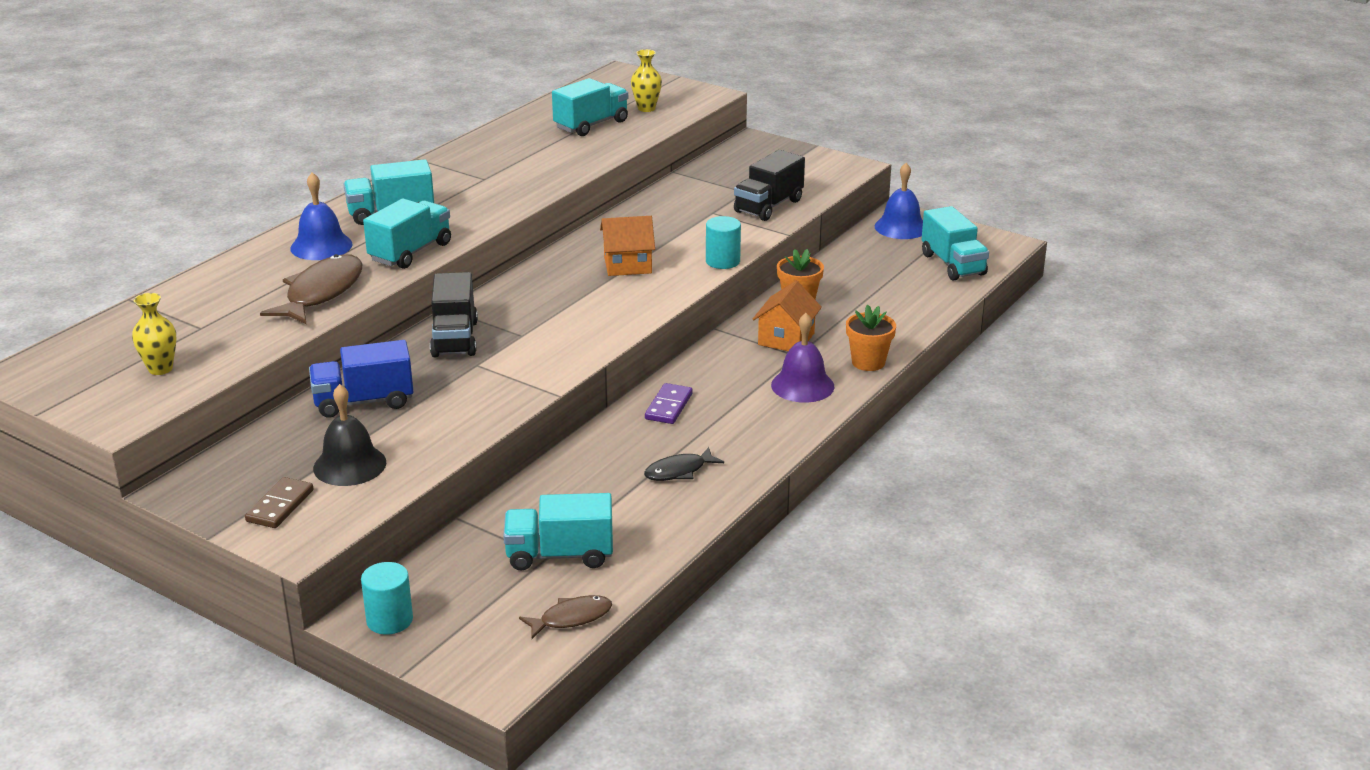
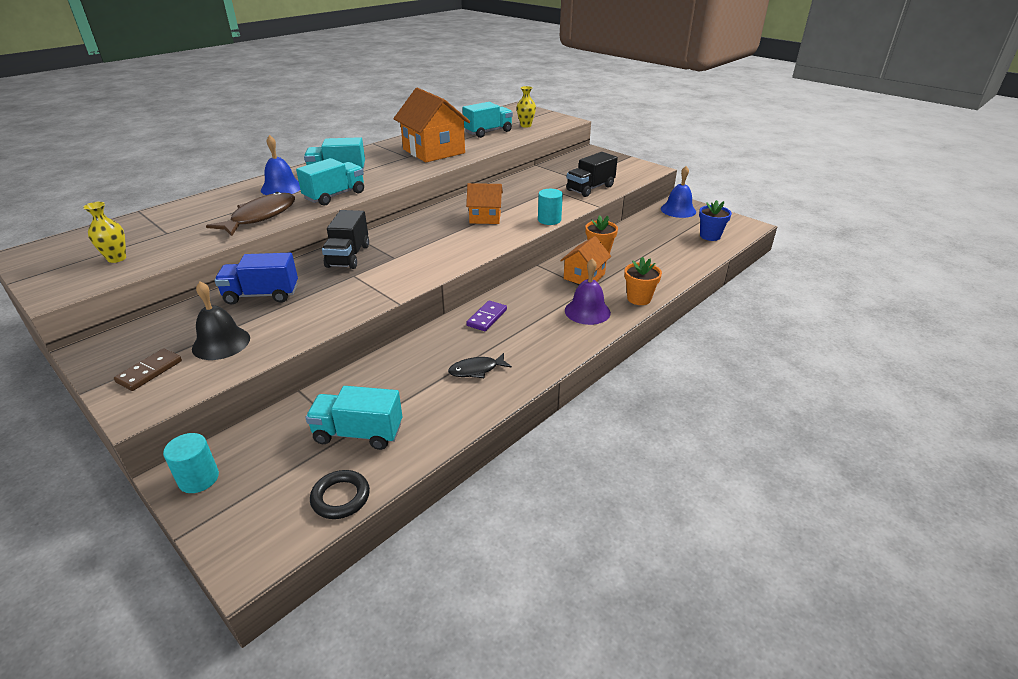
camera: 10 degrees right, 5 degrees up
brown fish [519,595,612,639] -> black ring [310,470,370,519]
turquoise truck [922,206,989,281] -> blue flower pot [699,200,732,241]
none -> orange house [393,88,470,162]

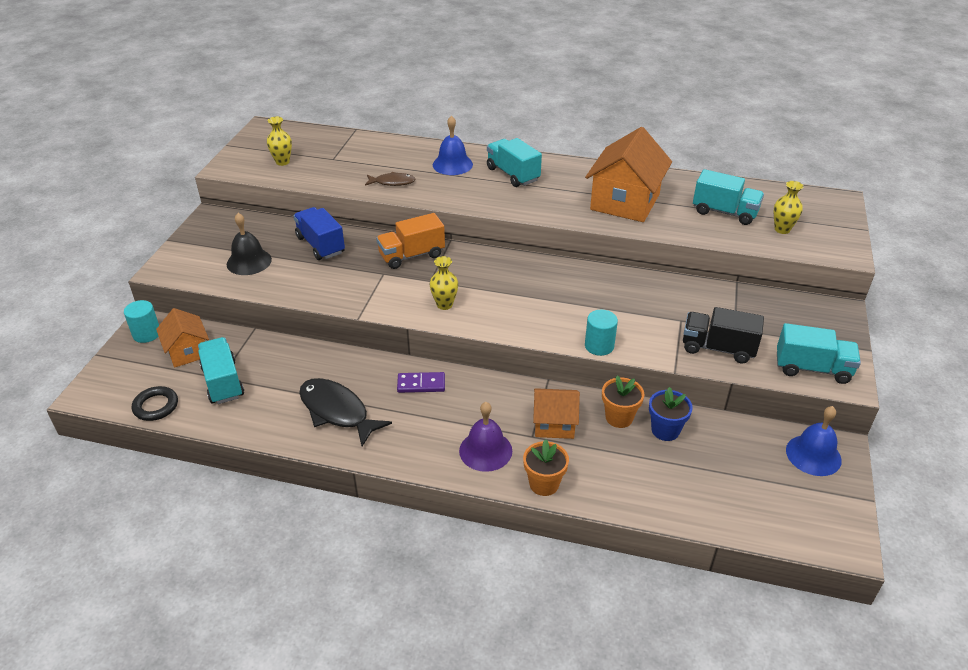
camera: 60 degrees right, 5 degrees up
brown domino [114,348,182,391] -> none
brown fish [206,192,295,236] -> brown fish [365,172,416,186], size x0.57
turquoise truck [296,158,364,206] -> turquoise truck moved to [777,323,861,384]
black truck [322,210,369,269] -> orange truck [376,213,445,269]
black fish [448,353,512,378] -> black fish [299,378,392,446], size x1.77
orange house [466,183,503,224] -> orange house moved to [156,308,209,368]
blue flower pot [699,200,732,241] -> blue flower pot moved to [649,387,693,441]
none -> yellow vase [430,256,458,310]

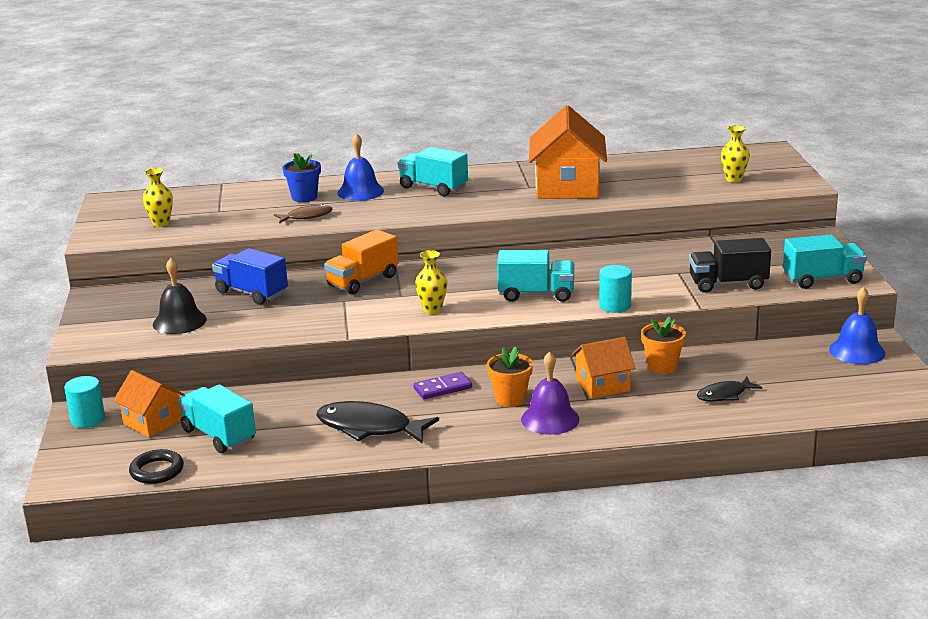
camera: 20 degrees left, 15 degrees down
orange flower pot [523,439,569,496] -> orange flower pot moved to [487,346,533,407]
blue flower pot [649,387,693,441] -> blue flower pot moved to [282,153,321,202]
turquoise truck [693,169,764,225] -> turquoise truck moved to [497,250,574,302]
none -> black fish [697,377,762,401]

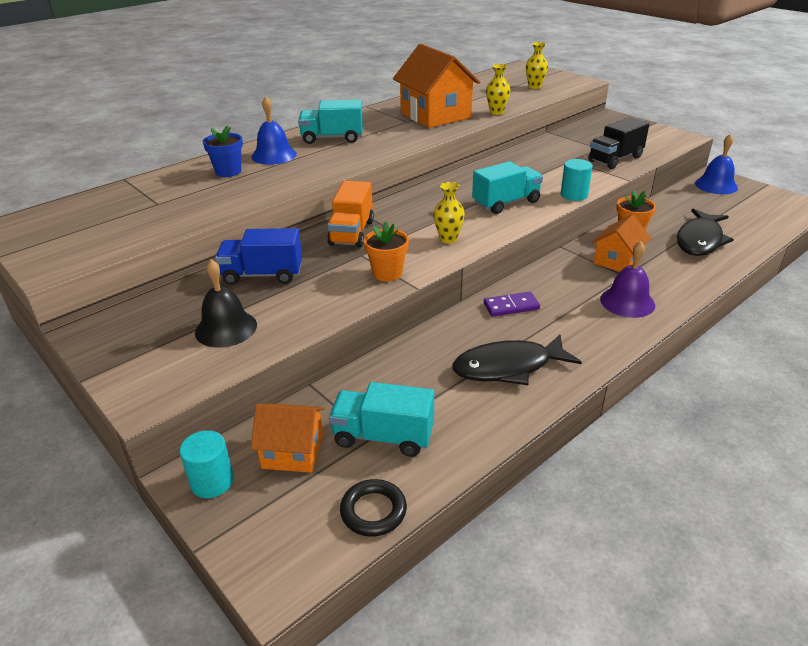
camera: 35 degrees left, 10 degrees up
yellow vase [143,168,173,227] -> yellow vase moved to [486,64,511,115]
brown fish [274,204,333,223] -> none
purple domino [413,372,472,399] -> purple domino turned 45 degrees clockwise [484,292,540,317]
orange flower pot [487,346,533,407] -> orange flower pot moved to [364,222,409,282]
black fish [697,377,762,401] -> black fish [677,209,734,256], size x1.77
turquoise truck [783,235,867,289] -> none

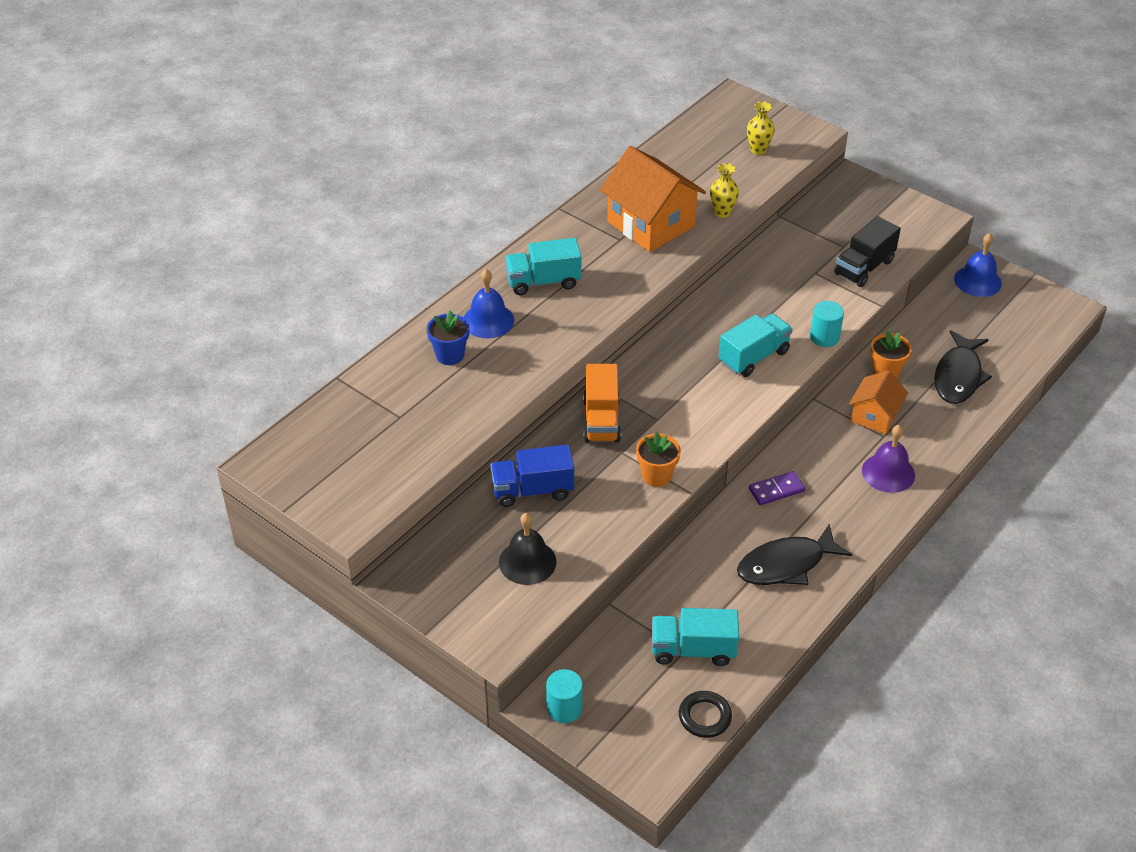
camera: 10 degrees left, 10 degrees up
orange house [251,403,325,473] -> none
yellow vase [434,182,465,244] -> none

